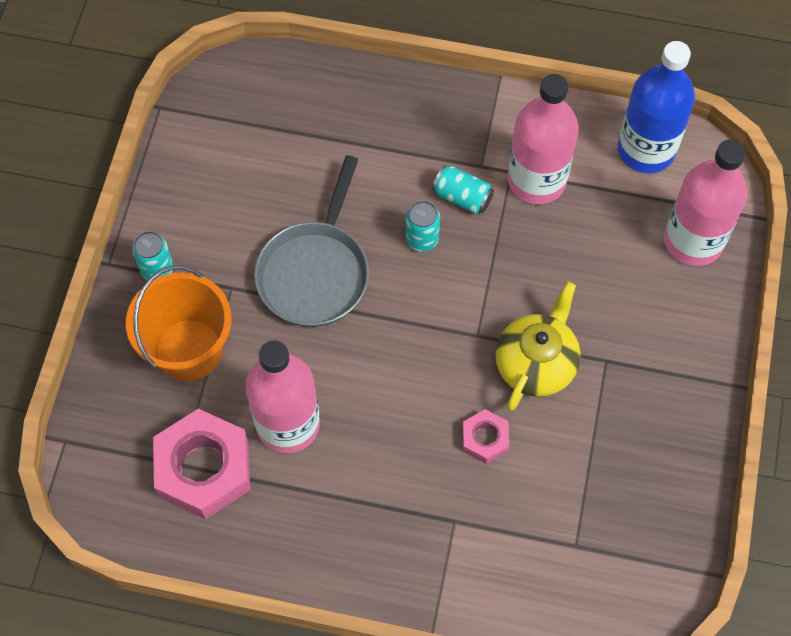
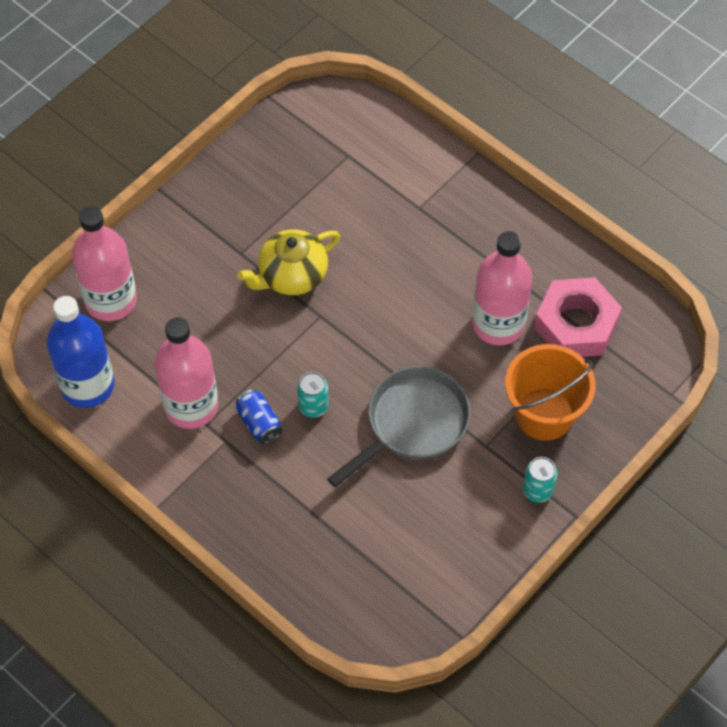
camera: 150 degrees left, 5 degrees down
turquoise can [432,165,494,214] -> blue can [236,390,282,444]
pink nut [462,409,509,464] -> none

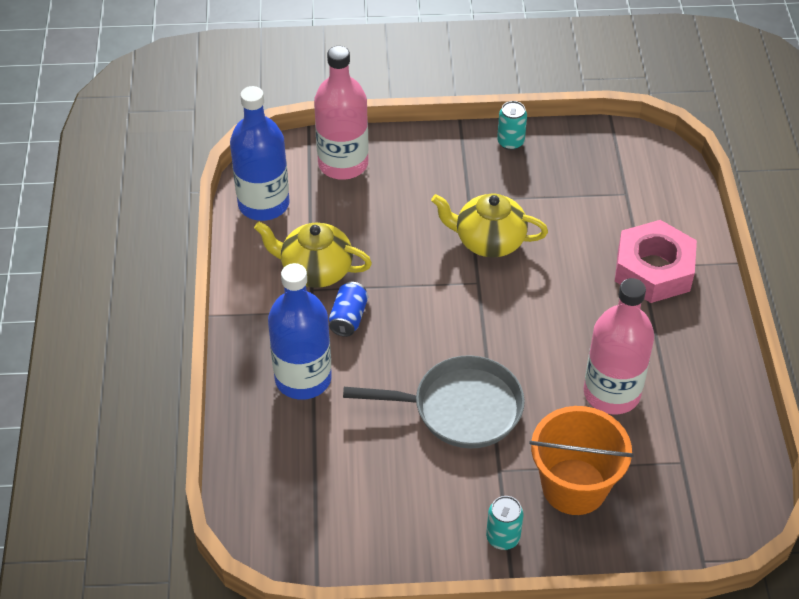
camera: 45 degrees right, 10 degrees down
pink bottle [155,317,218,429] -> yellow teapot [254,222,372,288]
turquoise can [297,372,329,418] -> turquoise can moved to [497,101,527,150]
pink nut [534,277,622,357] -> pink nut moved to [615,220,697,303]
none -> blue bottle [268,263,332,400]

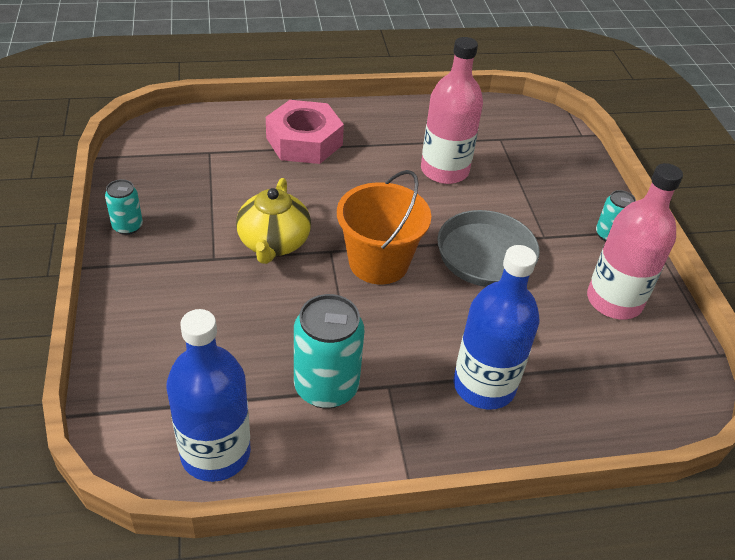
camera: 100 degrees left, 5 degrees down
yellow teapot [254,222,372,288] -> turquoise can [294,294,364,409]
pink bottle [314,46,369,180] -> pink bottle moved to [587,163,683,319]
blue can [329,282,368,337] -> none
orange bucket [529,406,634,515] -> orange bucket moved to [337,170,431,284]

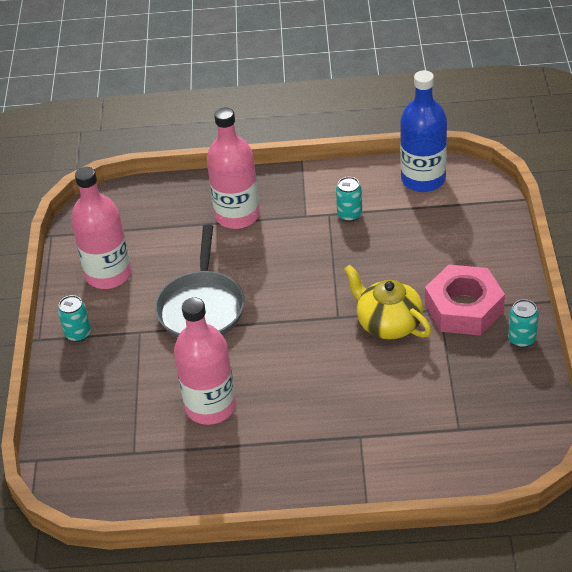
camera: 165 degrees left, 0 degrees up
yellow teapot [236,178,311,264] -> yellow teapot turned 60 degrees counterclockwise [344,265,431,339]
pink nut [266,100,344,164] -> pink nut moved to [425,265,505,336]
turquoise can [294,294,364,409] -> turquoise can [336,177,362,222], size x0.55
orange bucket [337,170,431,284] -> none
blue bottle [454,245,540,410] -> pink bottle [207,107,260,229]

